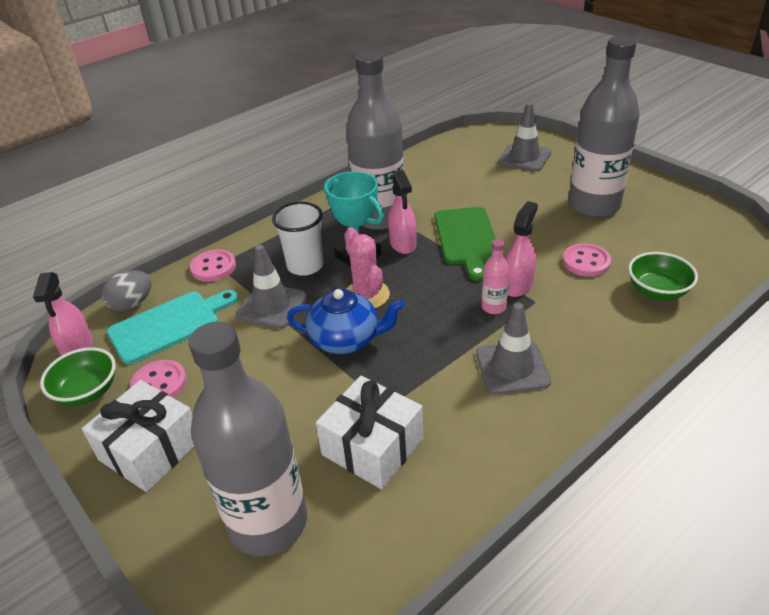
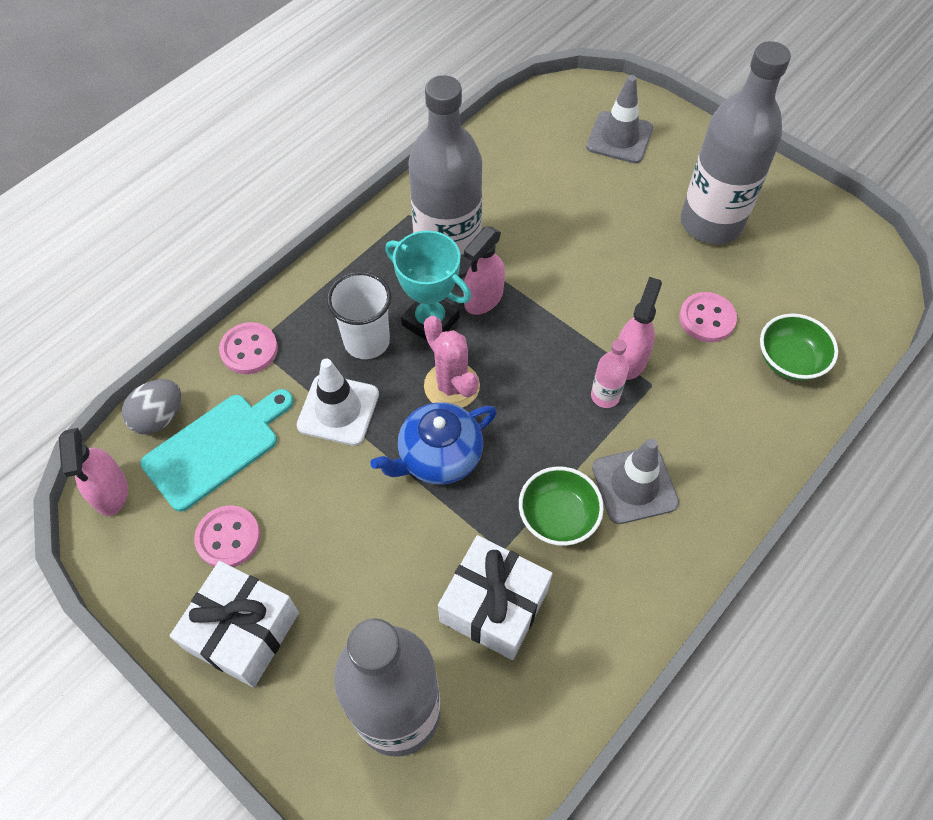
camera: 10 degrees left, 20 degrees up
green bowl [40,347,116,406] -> green bowl moved to [519,466,604,546]
grey traffic cone [236,245,307,329] -> white traffic cone [297,358,379,446]
blue teapot [287,289,405,354] -> blue teapot turned 150 degrees clockwise [370,402,497,485]
pink spray bottle [388,170,417,254] -> pink spray bottle turned 60 degrees clockwise [464,226,505,315]
green cutting board [434,207,496,281] -> none

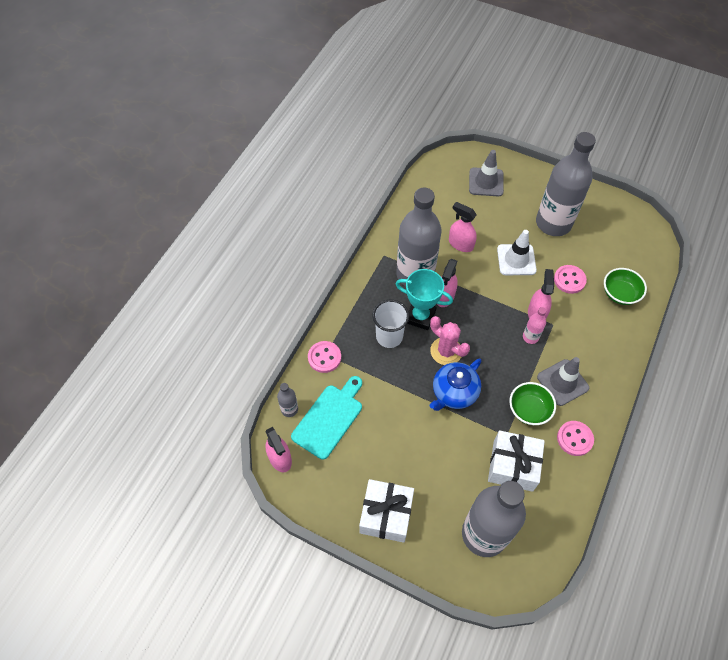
camera: 15 degrees left, 0 degrees up
grey egg [122,379,181,434] -> grey bottle [277,383,298,417]
pink button [194,505,260,567] -> pink button moved to [557,421,594,456]
white traffic cone [297,358,379,446] -> white traffic cone moved to [497,230,537,275]
none -> pink spray bottle [449,202,477,252]

